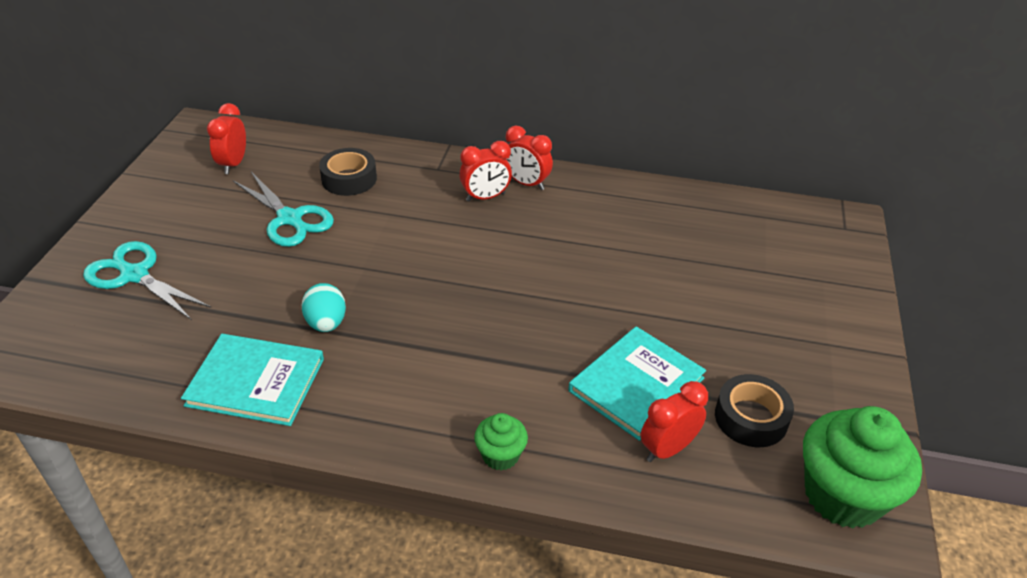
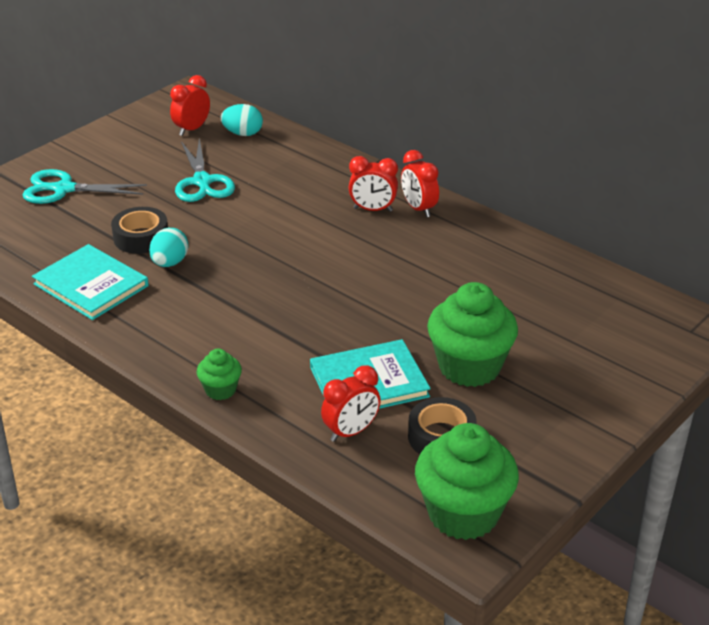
camera: 30 degrees right, 5 degrees down
turquoise scissors [83,241,211,320] -> turquoise scissors turned 60 degrees counterclockwise [23,169,147,204]
black tape [319,148,377,196] -> black tape moved to [111,207,168,254]
red clock [640,381,708,462] -> red clock turned 150 degrees clockwise [321,365,381,442]
none -> turquoise egg [221,104,263,136]
none -> green cupcake [427,282,518,387]

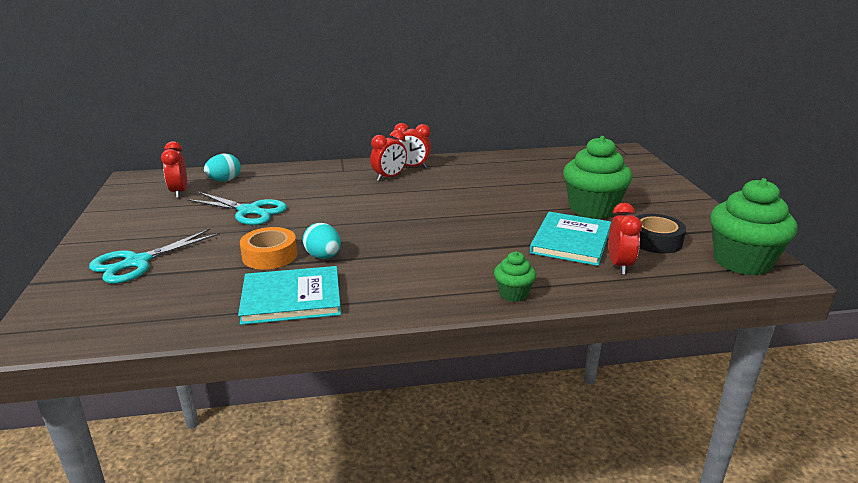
camera: 50 degrees left, 10 degrees down
black tape [111,207,168,254] -> orange tape [240,227,297,270]

